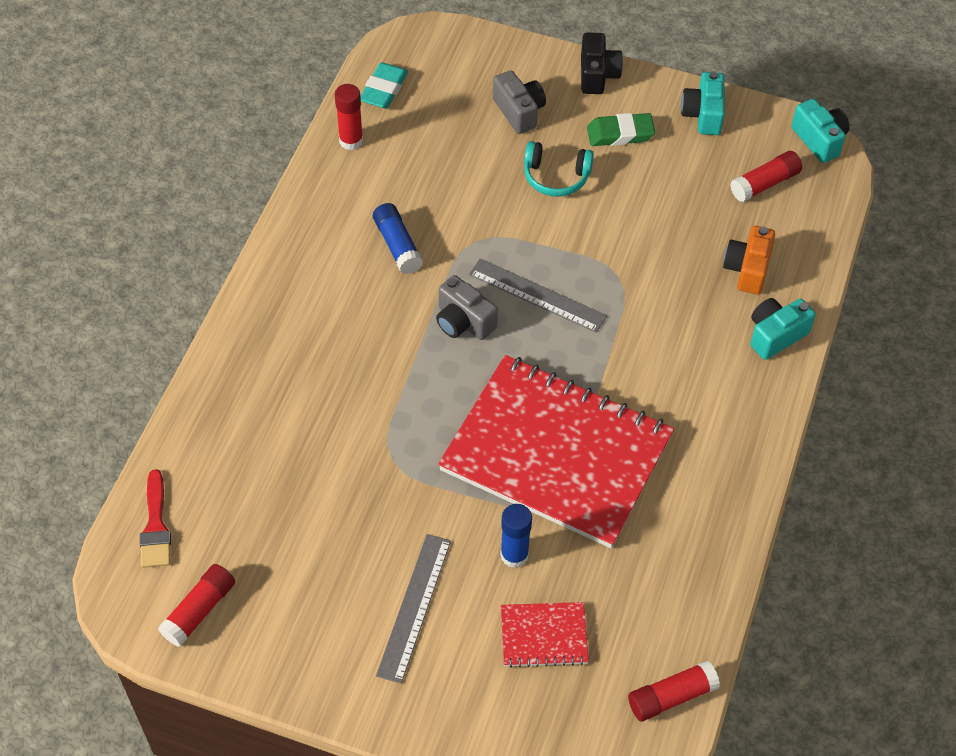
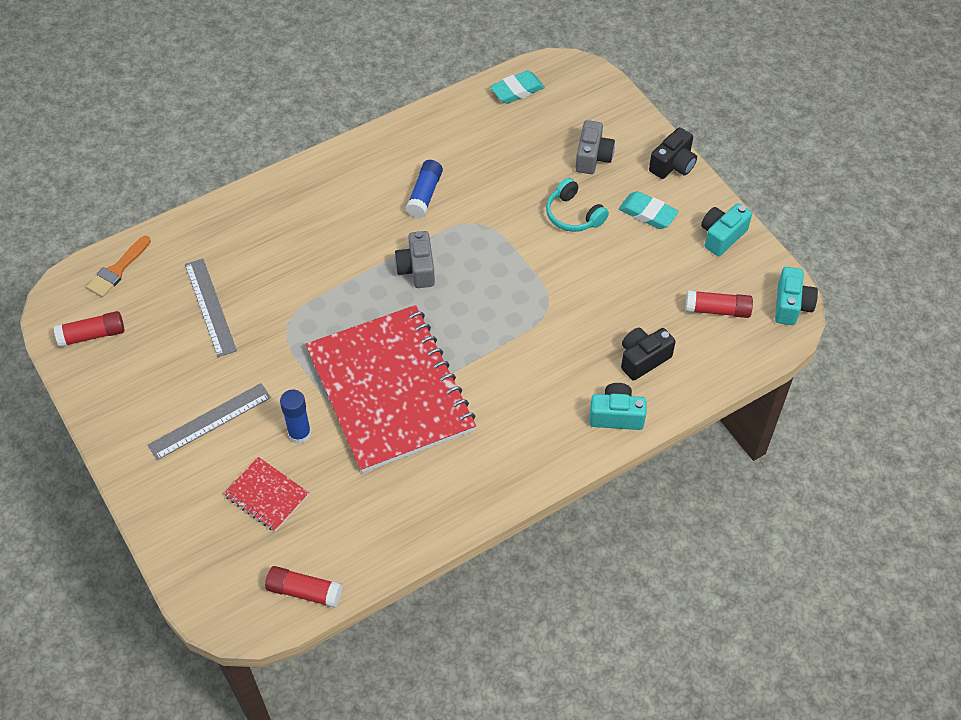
camera: 40 degrees right, 0 degrees up
red brush [140,469,171,568] -> orange brush [86,236,151,297]
red glue stick [335,84,363,150] -> none
grey ruler [469,258,607,333] -> grey ruler moved to [185,259,237,357]
green eraser [587,113,655,146] -> turquoise eraser [619,191,679,229]
orange camera [723,226,775,294] -> black camera [621,328,676,381]

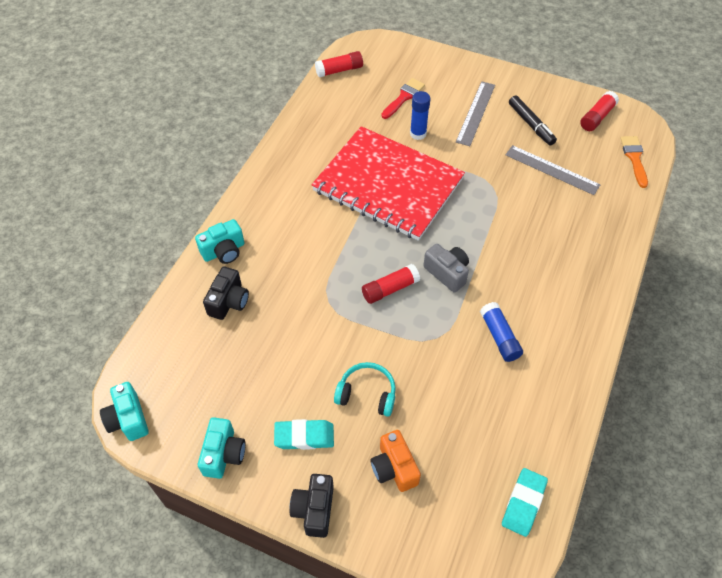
camera: 145 degrees right, 0 degrees up
red notebook [223,457,309,532] -> red brush [381,78,425,119]
grey camera [576,120,615,174] -> orange camera [370,430,421,492]
red glue stick [685,290,753,318] -> red glue stick moved to [362,264,420,304]
none -> black marker [509,95,557,146]

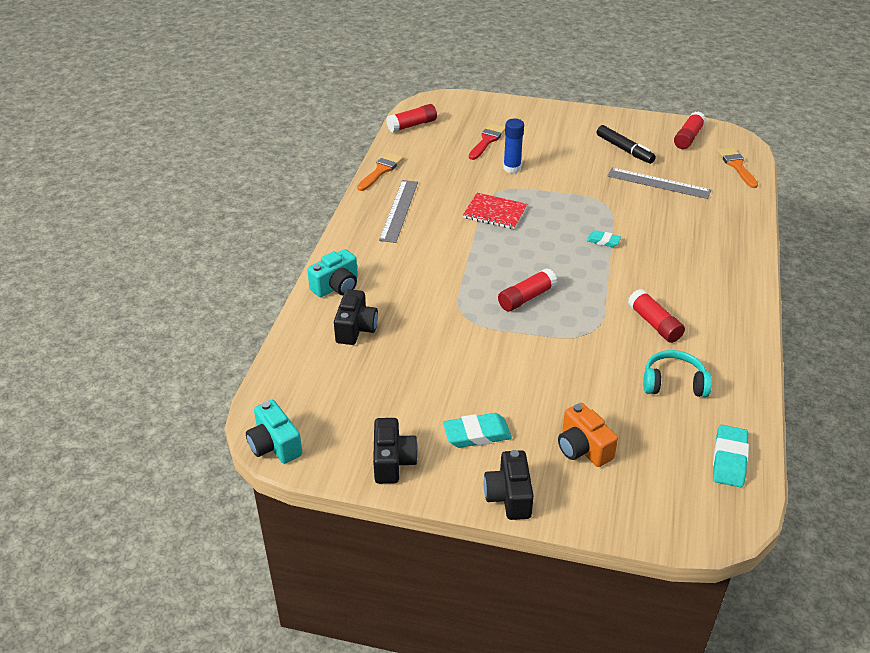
camera: 10 degrees left, 15 degrees down
turquoise camera [198,417,246,479] -> black camera [373,418,418,484]
red notebook [311,126,465,241] -> red notebook [463,193,527,229], size x0.41
turquoise headphones [334,362,396,417] -> turquoise headphones moved to [643,350,712,397]
grey camera [423,244,469,293] -> none
grey ruler [456,81,495,146] -> grey ruler moved to [379,180,418,243]
blue glue stick [480,302,523,362] -> red glue stick [628,289,685,343]
none -> orange brush [357,152,403,191]
none -> turquoise eraser [587,230,621,247]

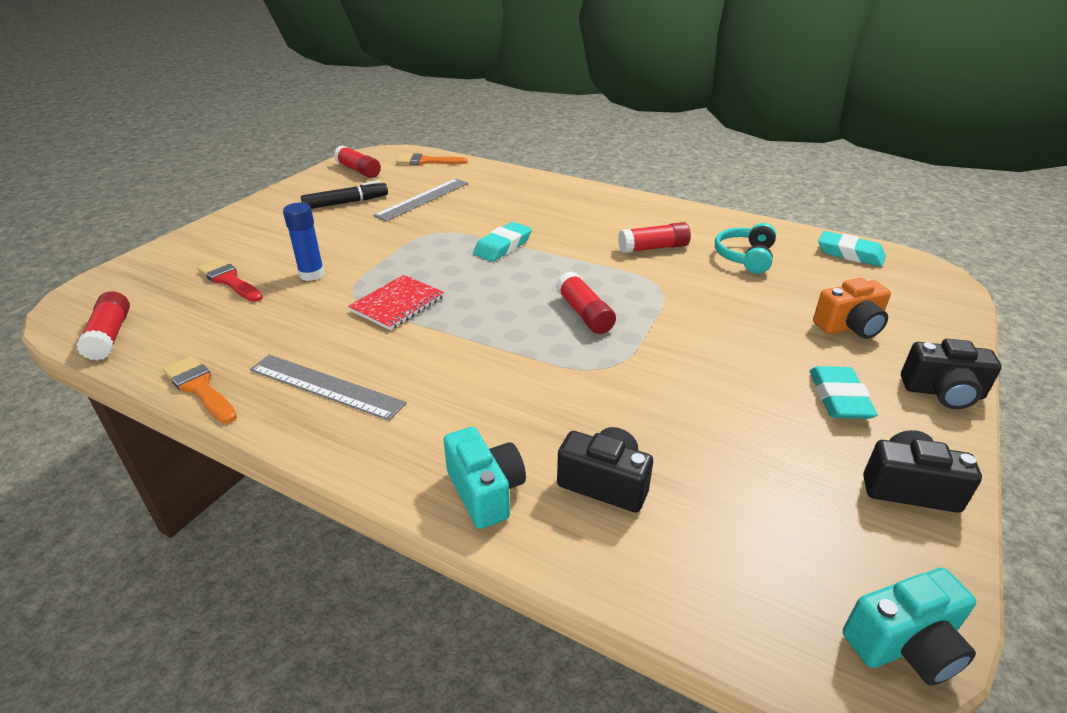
camera: 75 degrees left, 5 degrees down
turquoise eraser [587,230,621,247] -> turquoise eraser [473,222,532,262], size x1.65

